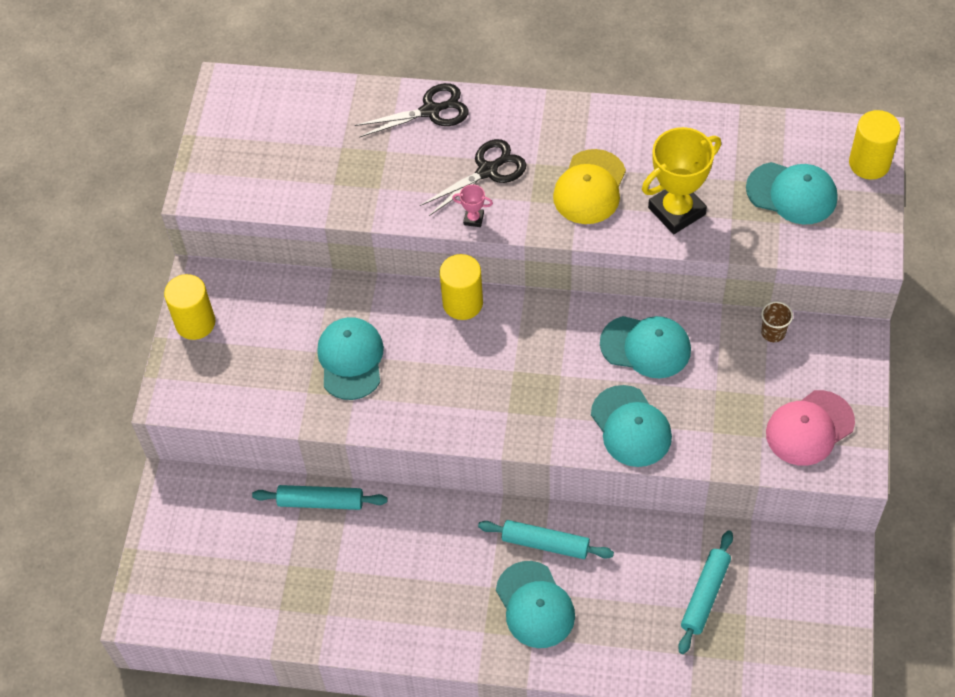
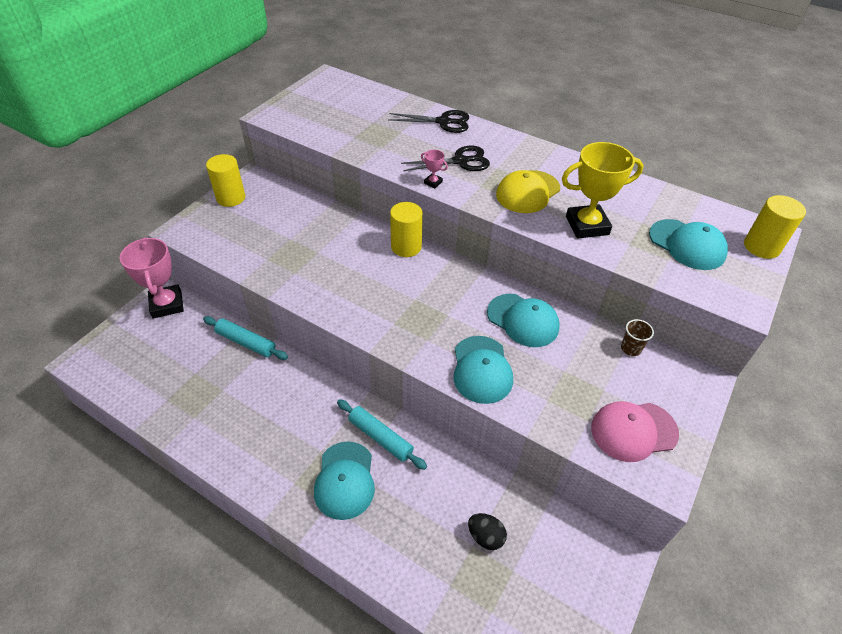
camera: 20 degrees right, 10 degrees down
turquoise cap [317,317,384,400] -> none
turquoise rolling pin [678,530,733,654] -> black egg [468,513,507,550]
none -> pink trophy [120,237,184,319]

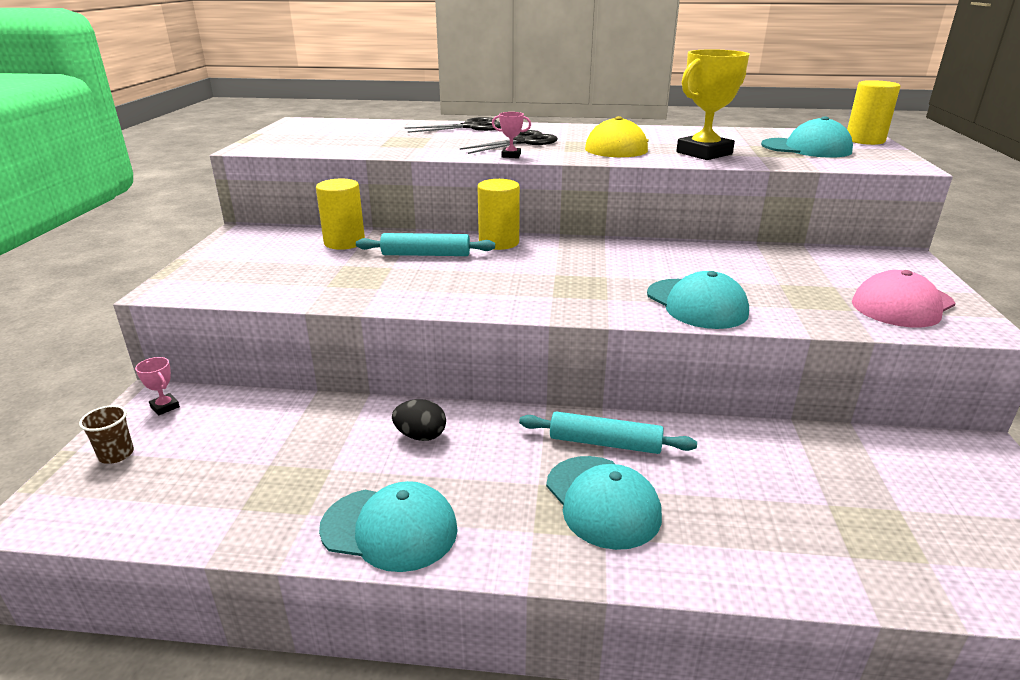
camera: 25 degrees left, 20 degrees down
pink trophy [120,237,184,319] -> pink trophy [135,357,180,416], size x0.43
turquoise rolling pin [203,316,288,360] -> turquoise rolling pin moved to [356,233,495,256]
yellow cylinder [206,154,245,207] -> yellow cylinder moved to [316,179,365,250]
black egg [468,513,507,550] -> black egg moved to [392,399,446,441]
turquoise cap [487,294,560,347] -> turquoise cap moved to [319,481,458,572]
brown cup [621,319,654,356] -> brown cup moved to [79,405,134,464]

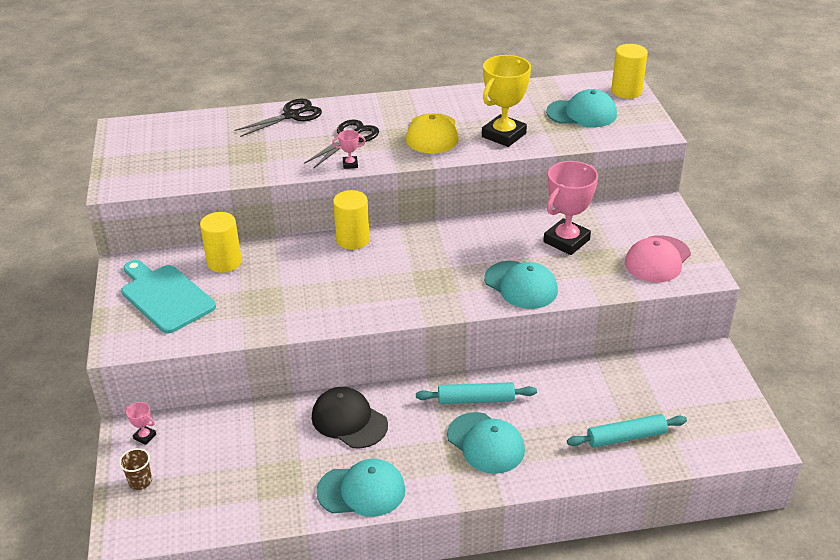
camera: 15 degrees left, 10 degrees up
turquoise rolling pin [356,233,495,256] -> turquoise rolling pin moved to [567,414,687,448]
black egg [392,399,446,441] -> black cap [312,387,388,448]
none -> turquoise cutting board [121,260,216,334]
none -> pink trophy [543,161,598,255]

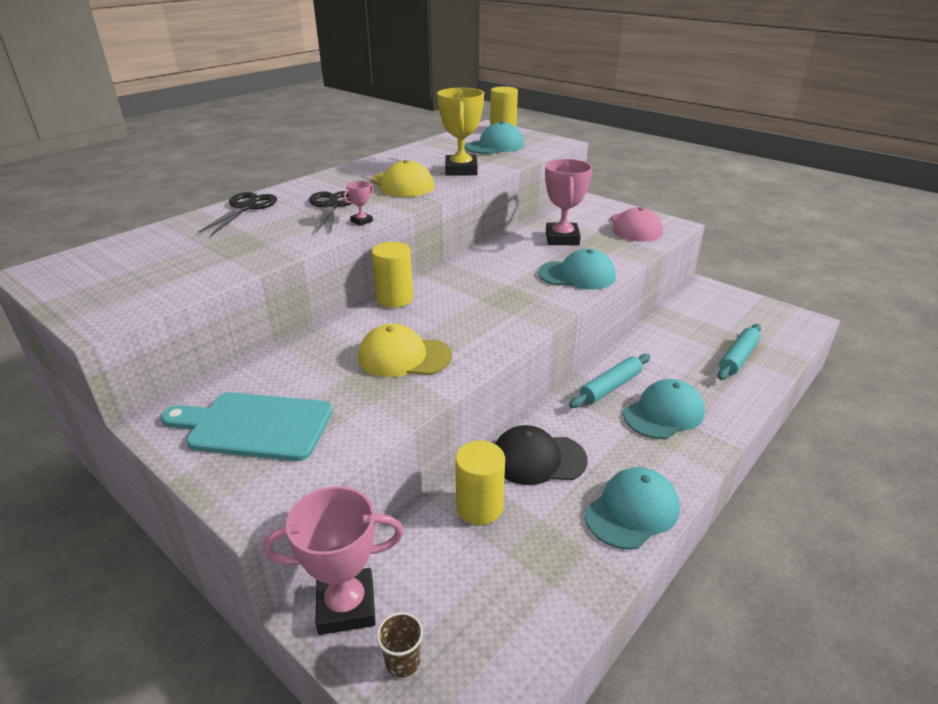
camera: 40 degrees left, 5 degrees down
pink trophy [125,402,156,445] -> pink trophy [263,486,404,635], size x2.34
yellow cylinder [200,212,242,273] -> yellow cylinder moved to [455,441,505,525]
turquoise cap [447,412,525,474] -> turquoise cap turned 45 degrees counterclockwise [623,379,705,439]
none -> yellow cap [358,324,452,377]

